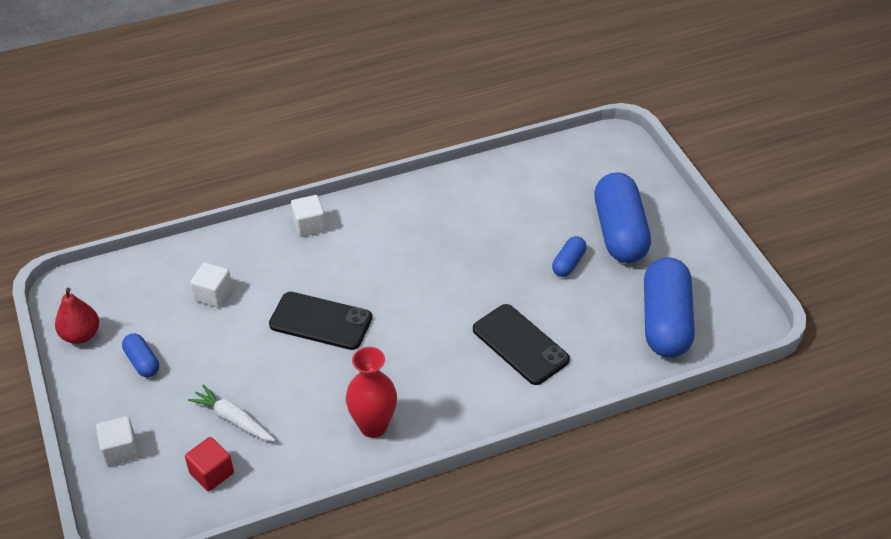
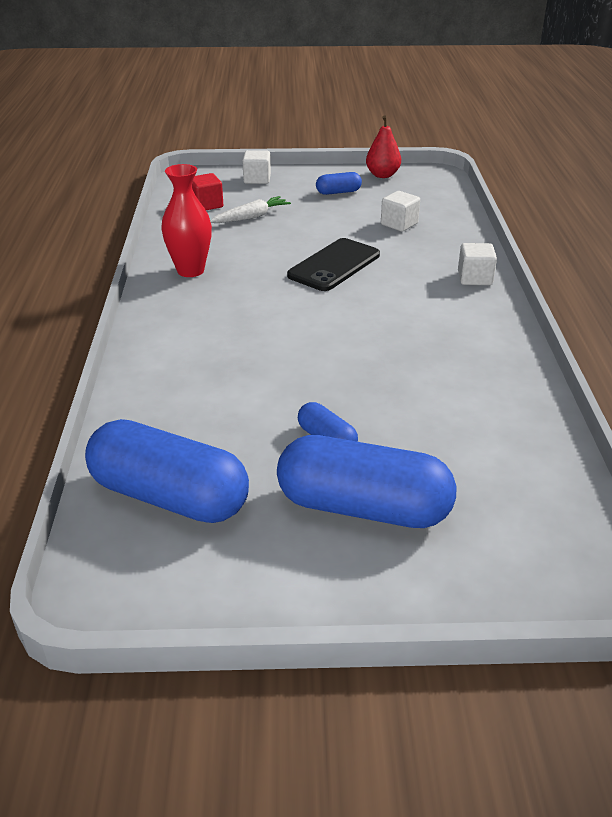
camera: 110 degrees right, 10 degrees down
black phone [473,304,570,385] -> none

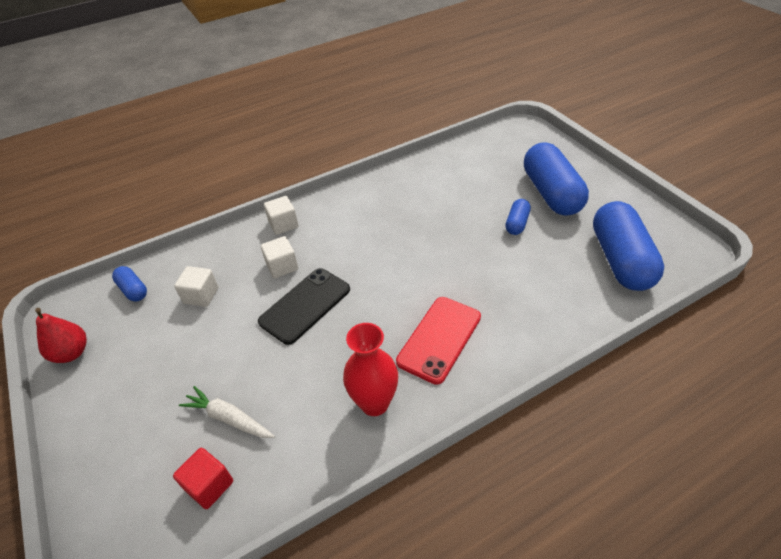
camera: 115 degrees left, 10 degrees up
white cube [242,150,271,184] -> white cube moved to [261,236,298,278]
black phone [287,238,380,291] -> black phone turned 60 degrees counterclockwise [258,268,350,345]
blue capsule [316,172,362,195] -> blue capsule moved to [112,266,147,302]
none -> red phone [396,297,481,385]

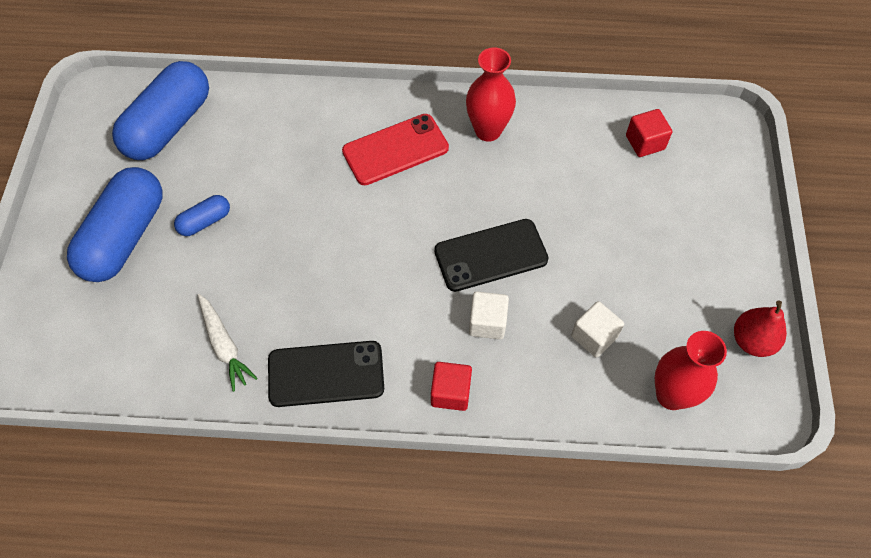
camera: 150 degrees left, 15 degrees up
blue capsule [112,266,147,302] -> red vase [655,331,727,410]
white carrot [179,386,275,438] -> white carrot moved to [198,294,258,392]
white cube [264,196,298,235] -> red cube [431,362,472,411]
none -> black phone [268,341,384,407]

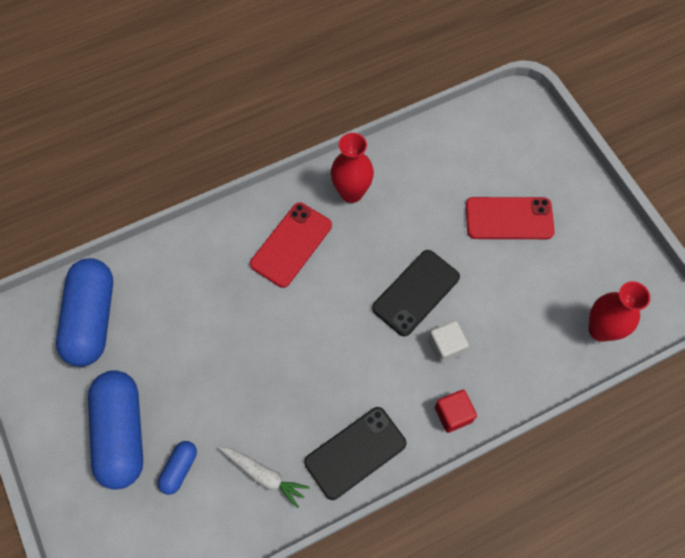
camera: 30 degrees left, 5 degrees up
blue capsule [174,195,230,236] -> blue capsule moved to [158,441,197,495]
white cube [571,301,624,358] -> none
red cube [626,109,672,157] -> none
red pear [734,301,787,357] -> none
none -> red phone [466,197,555,239]

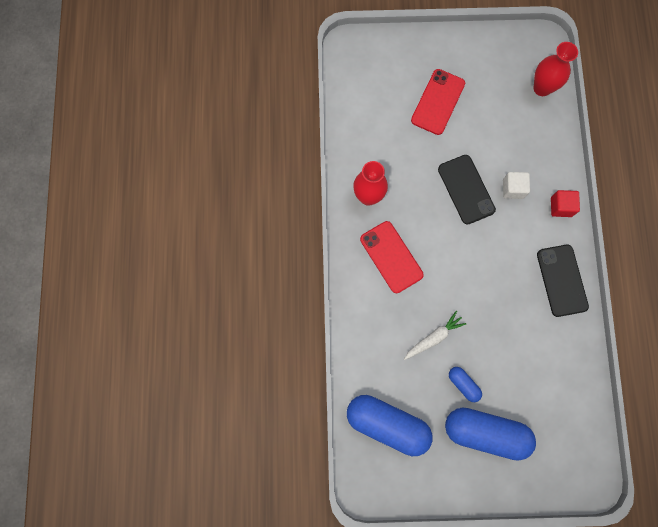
camera: 65 degrees left, 10 degrees up
blue capsule [158,441,197,495] -> blue capsule moved to [449,367,482,402]
white carrot [218,447,309,508] -> white carrot moved to [404,311,467,360]

